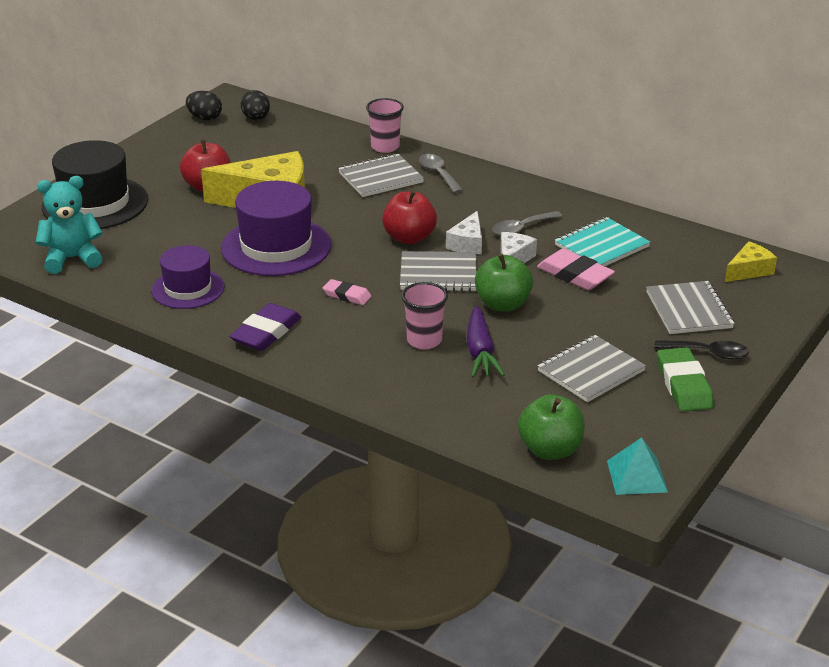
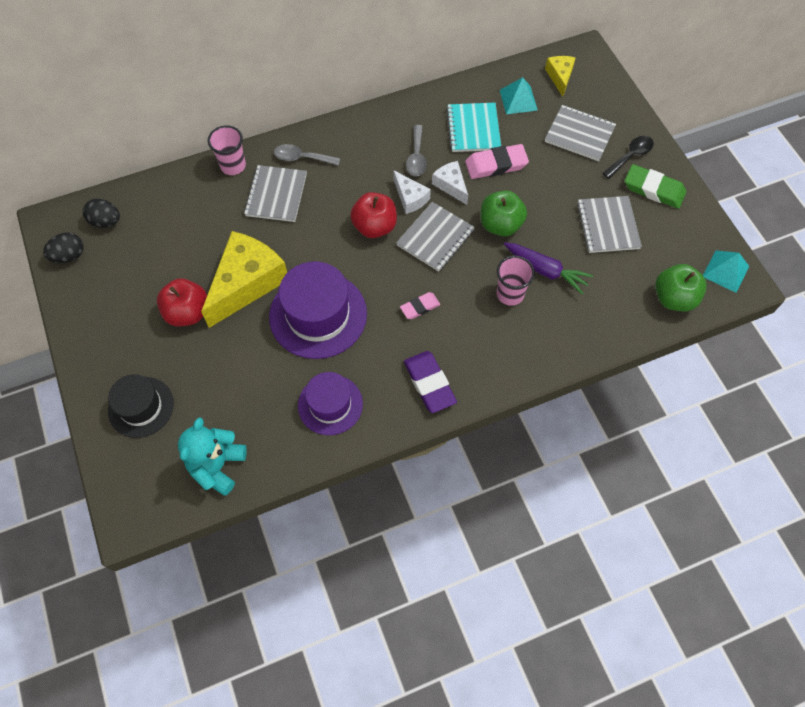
camera: 55 degrees left, 30 degrees up
black hat [42,140,148,229] -> black hat [108,374,174,438], size x0.63
none -> turquoise pyramid [500,77,538,114]

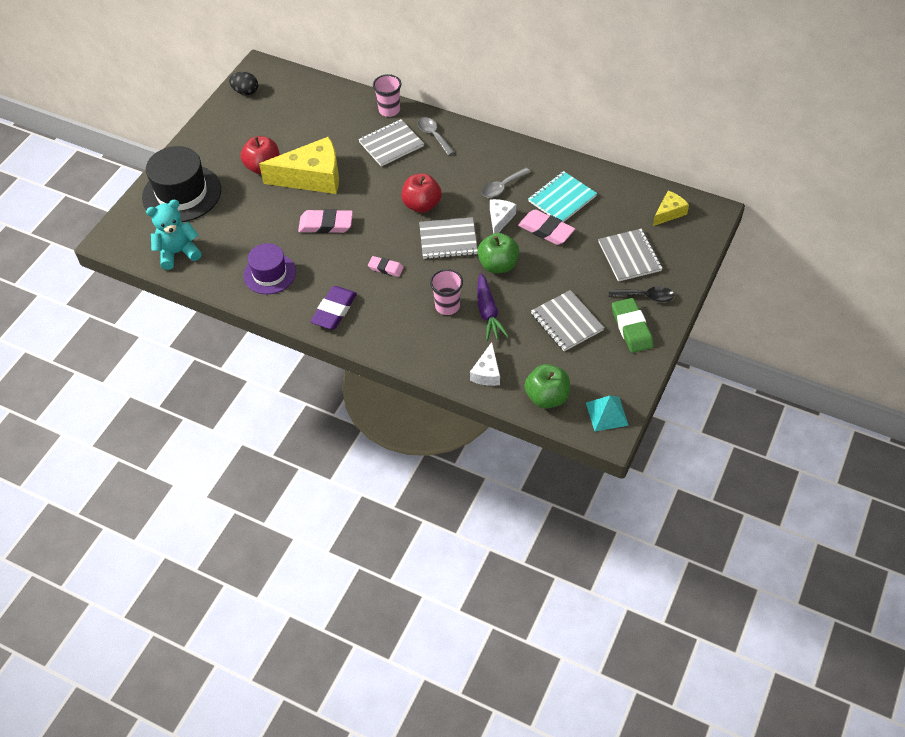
camera: 50 degrees right, 10 degrees down
black egg [83,199,120,228] -> none
black hat [108,374,174,438] -> black hat [142,146,221,222], size x1.59
purple hat [269,261,367,359] -> pink eraser [298,209,353,233]
white cheese [393,170,431,214] -> white cheese moved to [470,342,500,386]
turquoise pyramid [500,77,538,114] -> none
grey notebook [577,196,642,253] -> grey notebook turned 75 degrees counterclockwise [531,290,604,351]

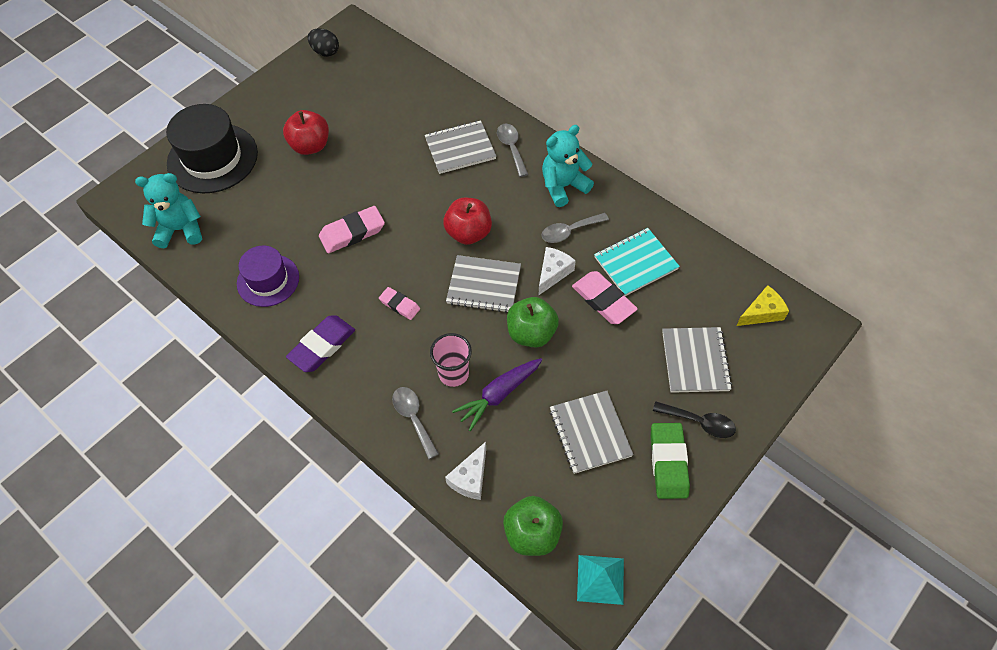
camera: 15 degrees right, 5 degrees up
yellow cheese [259,136,339,194] -> none
pink eraser [298,209,353,233] -> pink eraser turned 45 degrees counterclockwise [319,206,385,253]
pink cup [373,74,402,117] -> none
purple carrot [477,273,509,341] -> purple carrot turned 45 degrees clockwise [452,358,542,431]
none -> grey spoon [392,387,439,459]
none -> turquoise teddy bear [542,125,594,207]

